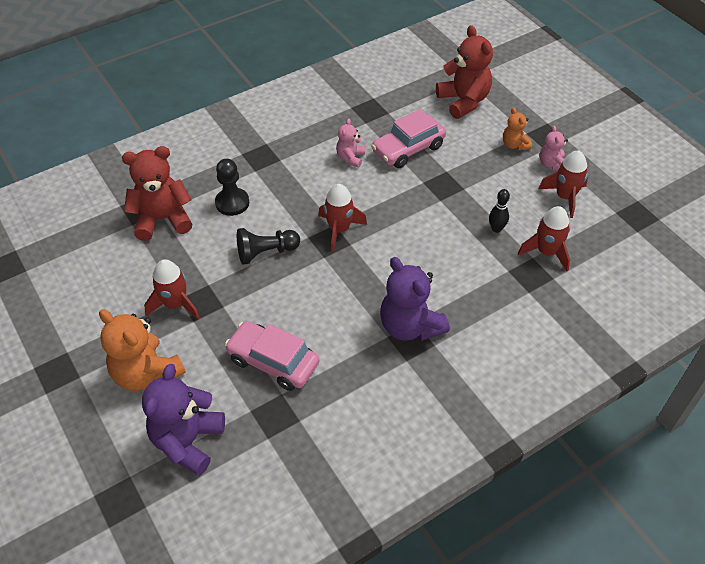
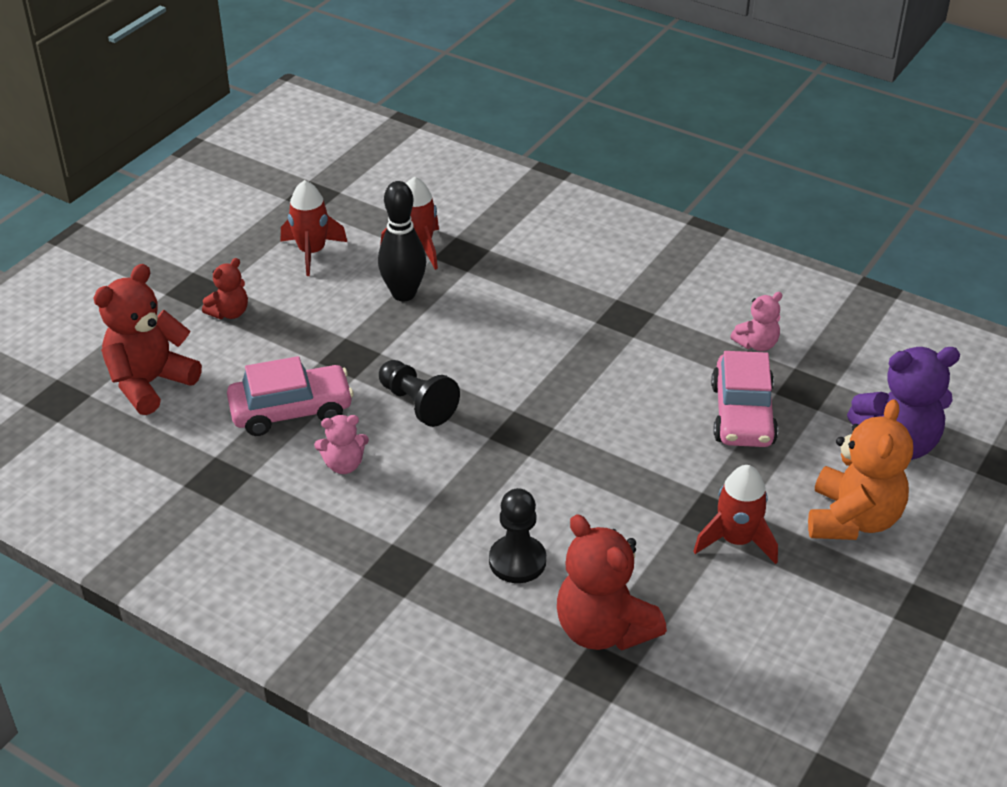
camera: 115 degrees left, 10 degrees down
black pawn [237,228,300,265] -> black pawn moved to [379,360,460,427]
red rocket [318,184,367,252] -> none
pink car [371,109,446,168] -> pink car turned 45 degrees counterclockwise [227,356,354,436]
purple teddy bear [380,257,450,341] -> none
black bowling pin [489,189,510,233] -> black bowling pin [378,181,426,301], size x1.76
orange teddy bear [503,108,532,150] -> red teddy bear [202,258,248,319]
pink teddy bear [540,126,568,171] -> pink teddy bear moved to [730,292,783,351]

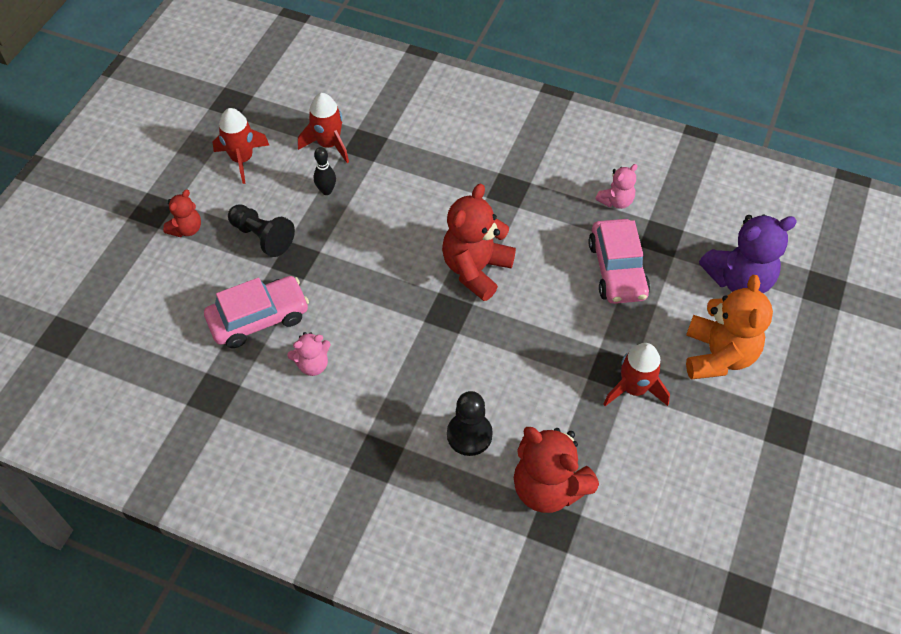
camera: 10 degrees left, 15 degrees up
red teddy bear [93,264,202,415] -> red teddy bear moved to [442,183,516,301]
black bowling pin [378,181,426,301] -> black bowling pin [314,147,336,195], size x0.57
black pawn [379,360,460,427] -> black pawn moved to [228,204,295,257]

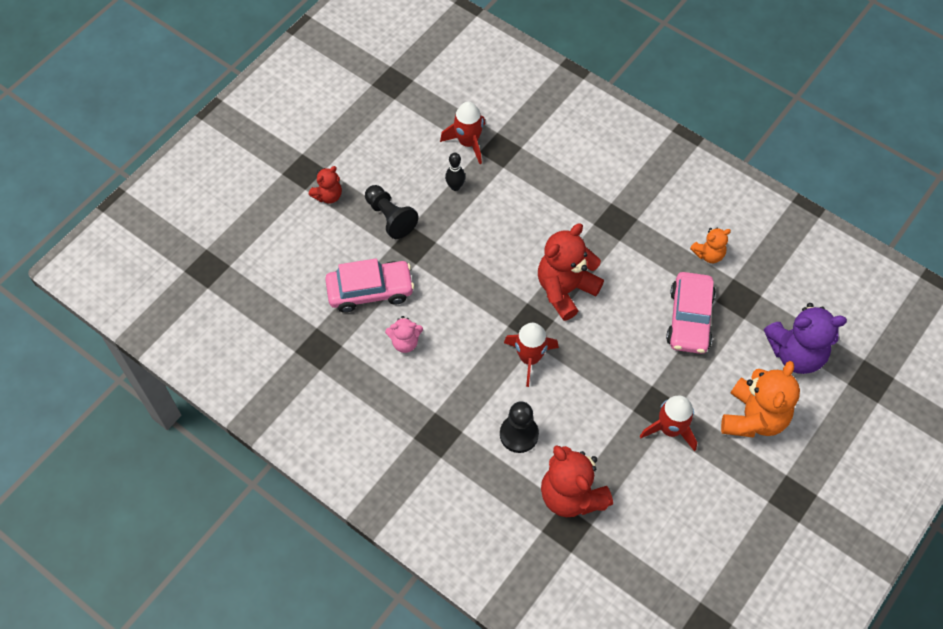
camera: 15 degrees right, 5 degrees up
red rocket [213,108,269,184] -> red rocket moved to [504,323,559,387]
pink teddy bear [595,164,638,209] -> orange teddy bear [690,228,731,263]

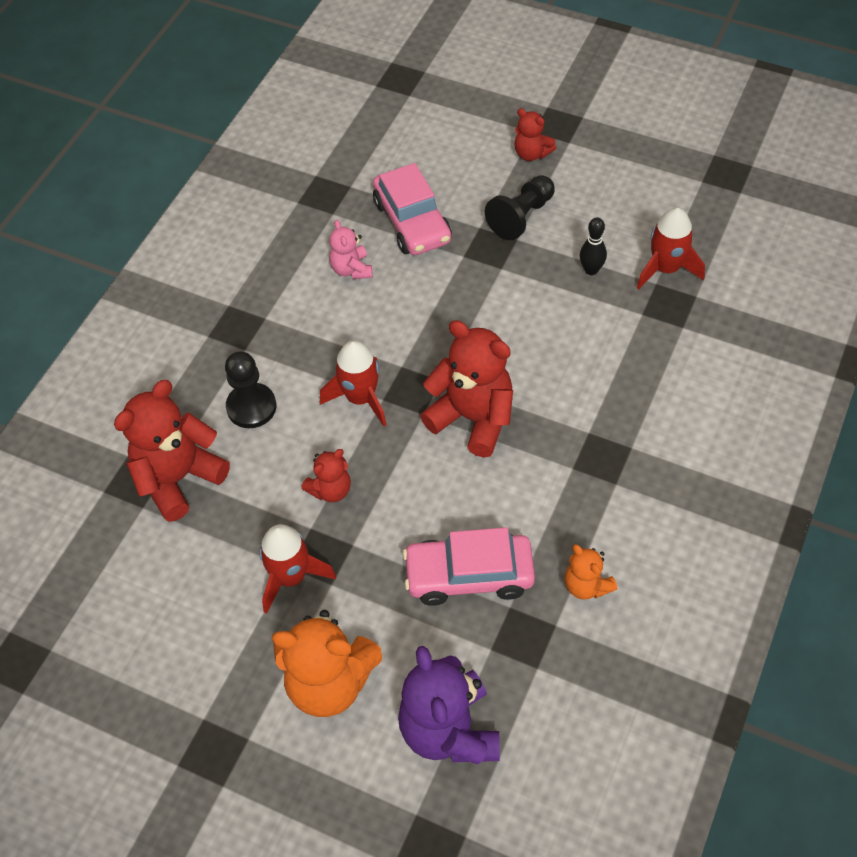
camera: 80 degrees right, 5 degrees down
none -> red teddy bear [301,449,351,502]

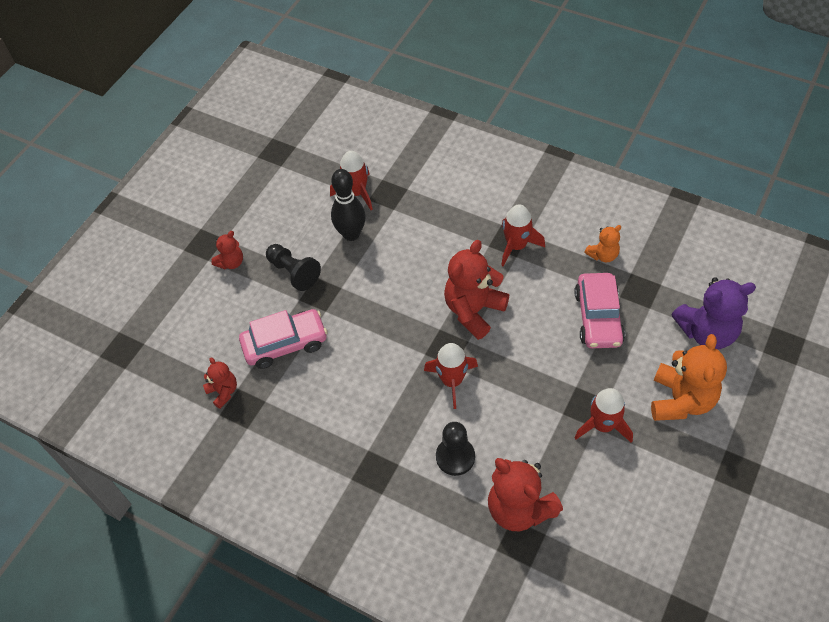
camera: 85 degrees left, 0 degrees up
red teddy bear [301,449,351,502] -> red teddy bear moved to [203,358,237,409]
pink teddy bear [329,220,372,279] -> none
black bowling pin [580,217,607,275] -> black bowling pin [331,169,366,241], size x1.76
none -> red rocket [501,204,545,266]

